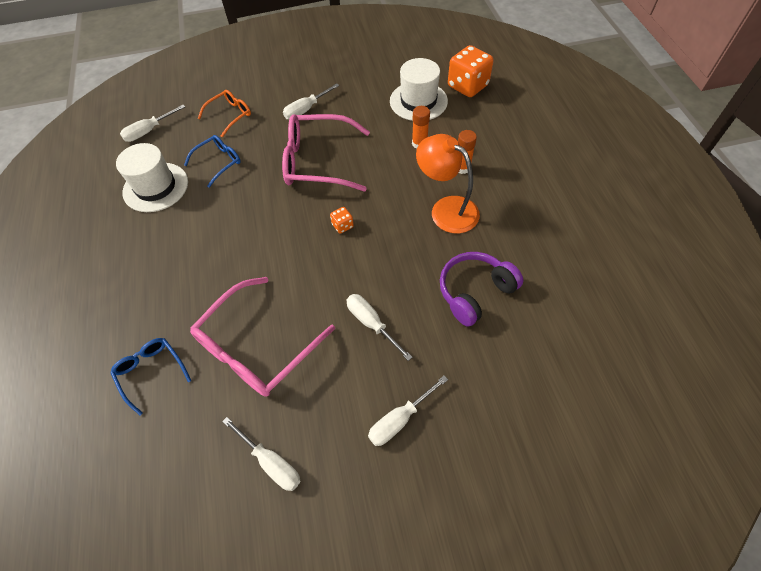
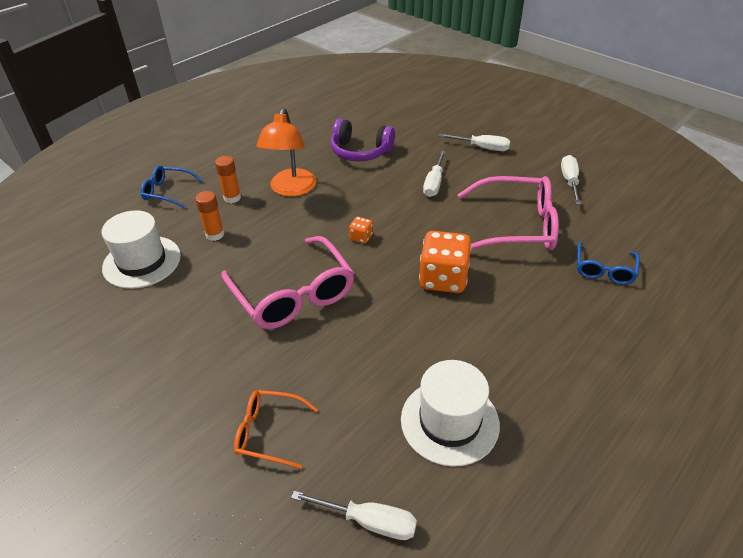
camera: 125 degrees left, 15 degrees down
blue glasses [184,135,241,188] -> blue glasses moved to [141,165,203,208]
white screwdriver [283,83,339,119] -> none
orange dice [448,45,494,97] -> orange dice moved to [419,231,472,293]

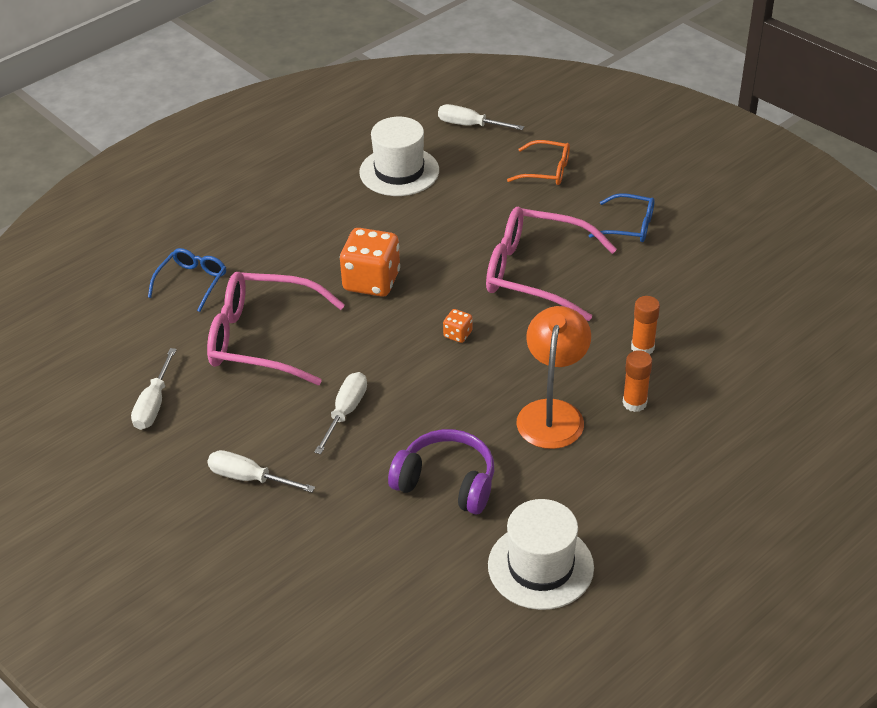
camera: 175 degrees left, 0 degrees up
white hat [102,210,181,289] -> white hat moved to [488,499,594,610]
blue glasses [141,165,203,208] -> blue glasses moved to [588,193,655,242]
pink glasses [221,236,354,329] -> pink glasses turned 45 degrees counterclockwise [486,207,617,321]

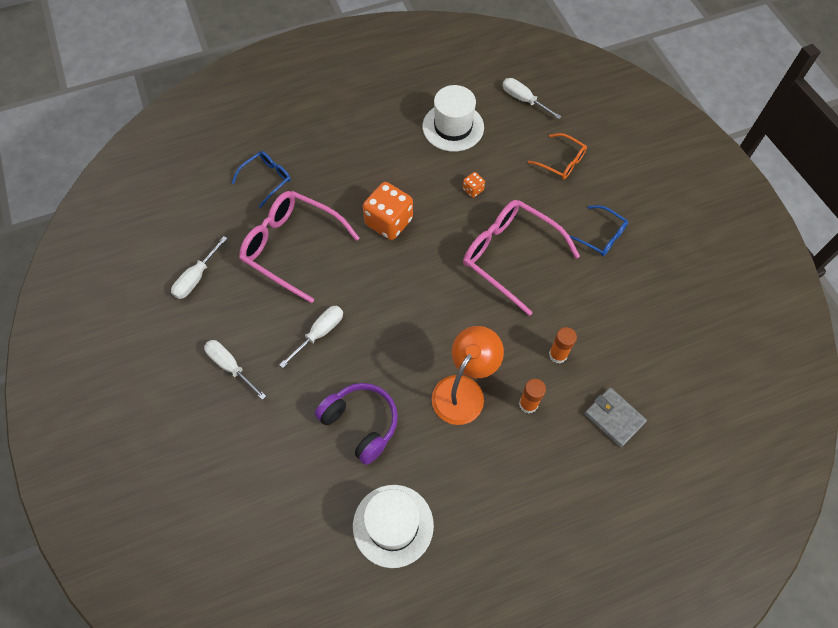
camera: 20 degrees right, 20 degrees up
orange dice [443,309,472,343] -> orange dice moved to [463,172,485,198]
none -> grey wallet [584,387,647,448]

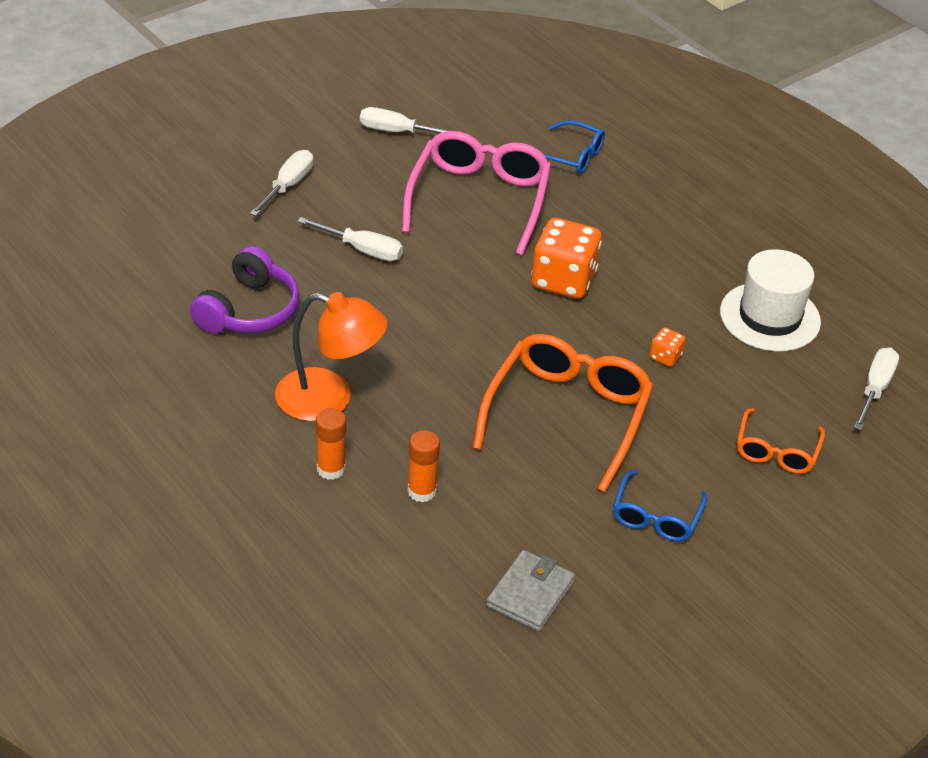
camera: 70 degrees right, 20 degrees down
white hat [353,485,434,568] -> none
pink glasses [463,200,580,316] -> orange glasses [473,334,653,492]
grey wallet [584,387,647,448] -> grey wallet moved to [486,550,575,631]

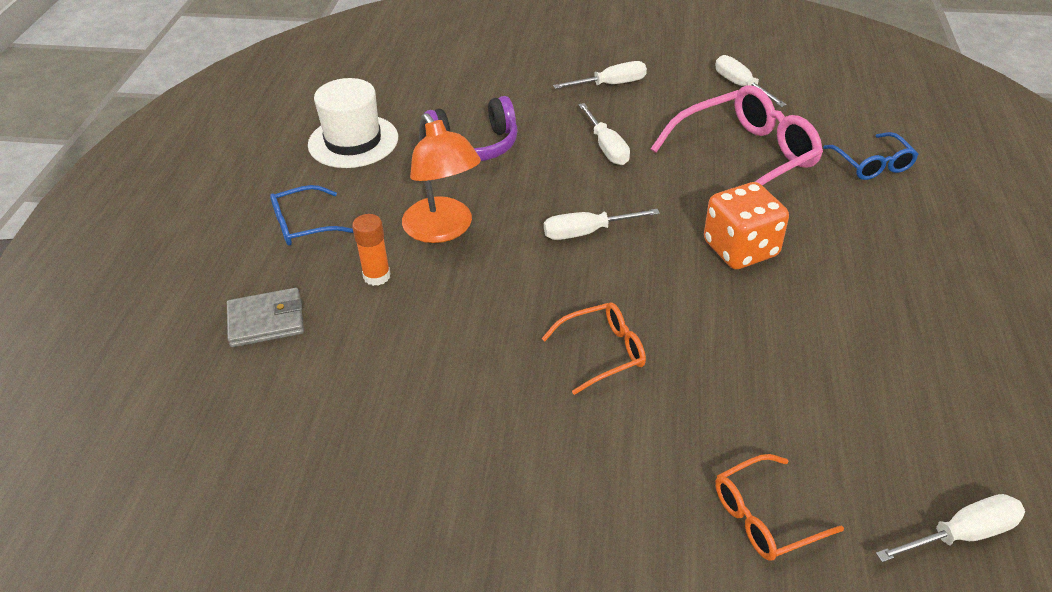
camera: 50 degrees right, 0 degrees up
orange glue stick [408,430,440,502] -> none
orange glasses [473,334,653,492] -> orange glasses [542,303,646,395], size x0.54
grey wallet [486,550,575,631] -> grey wallet moved to [227,288,304,347]
blue glasses [613,470,708,542] -> blue glasses moved to [270,185,353,246]
orange dice [650,327,685,367] -> none
white hat [720,249,821,352] -> white hat moved to [308,78,398,168]
none -> white screwdriver [544,209,660,240]

